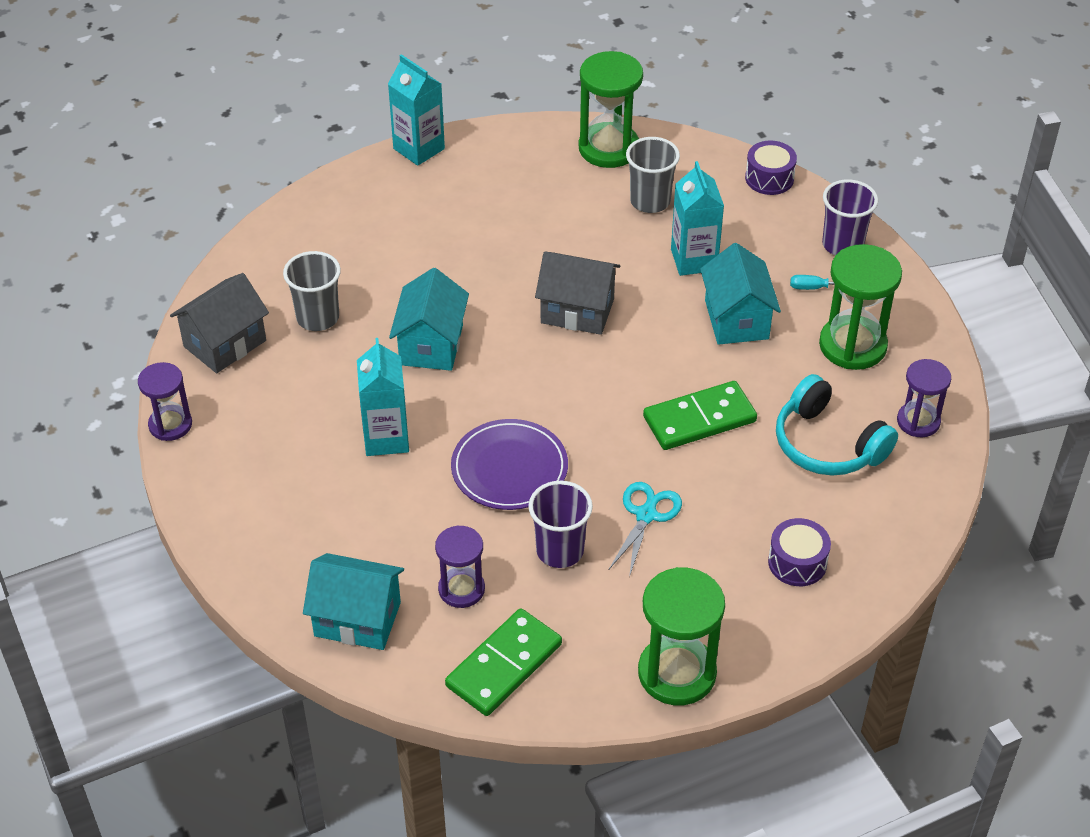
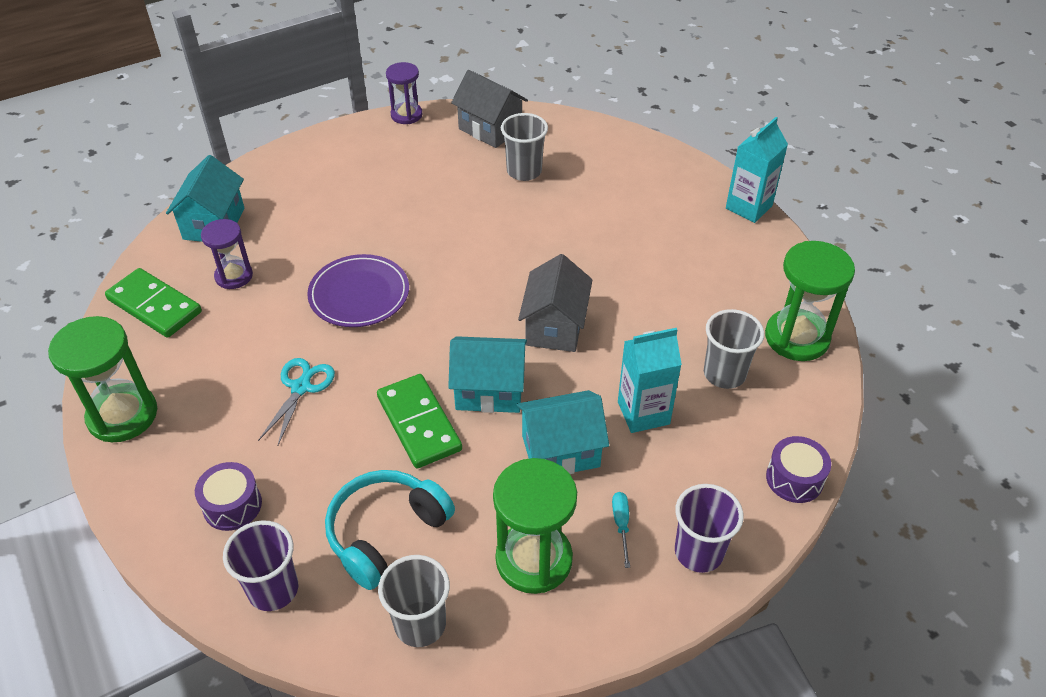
camera: 85 degrees right, 0 degrees up
turquoise carton [357,338,409,456] -> none
turquoise house [389,268,469,371] -> turquoise house moved to [448,336,527,413]
purple cup [528,481,593,568] -> purple cup moved to [223,520,298,611]
turquoise scissors [609,482,682,577] -> turquoise scissors turned 90 degrees counterclockwise [258,358,335,445]
purple hourglass [897,359,951,437] -> grey cup [378,555,450,647]

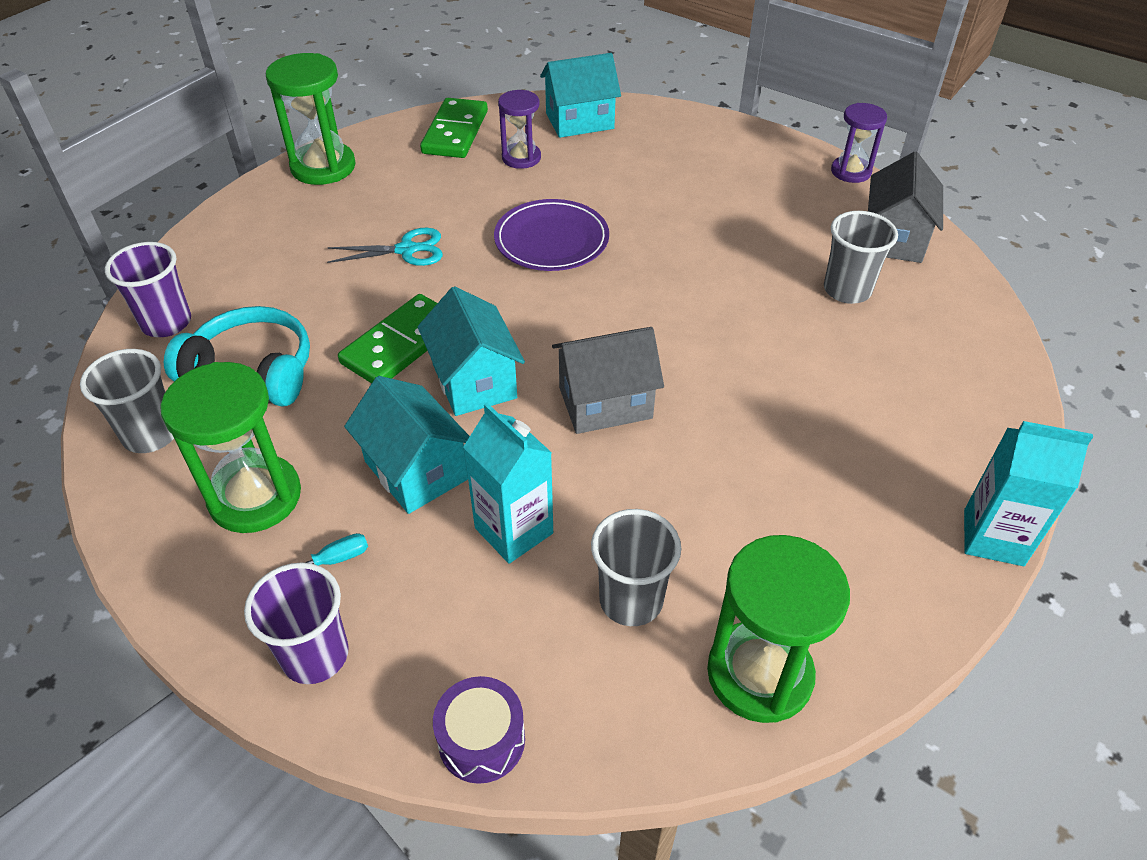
camera: 65 degrees right, 0 degrees up
purple drum [195,462,262,531] -> none

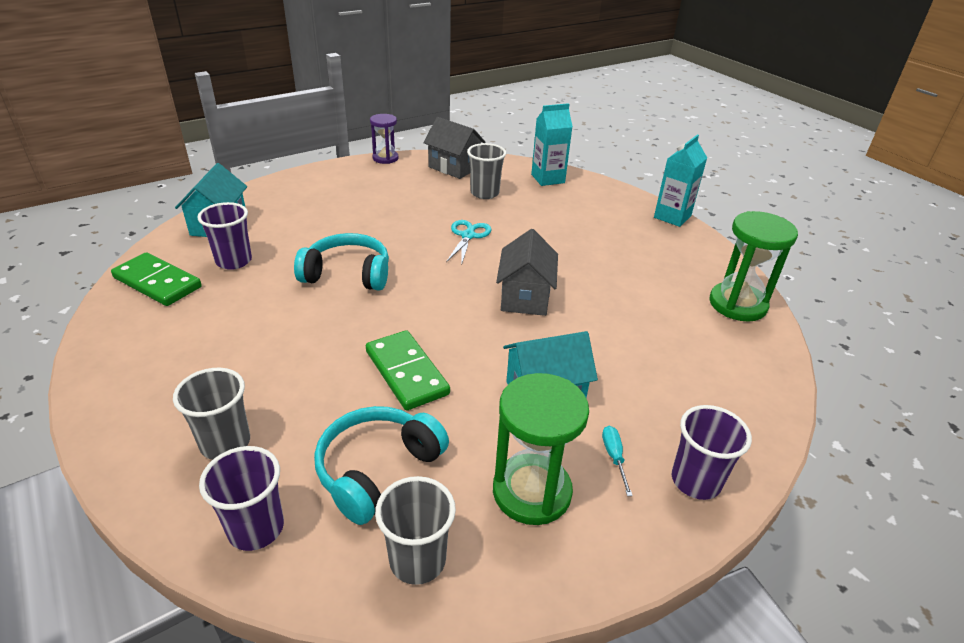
camera: 70 degrees left, 10 degrees down
green hourglass [266,53,356,185] -> none
turquoise scissors [327,228,443,266] -> turquoise scissors moved to [446,220,492,266]
turquoise house [418,286,525,416] -> none
purple drum [433,676,525,784] -> none
turquoise carton [463,403,553,564] -> turquoise carton moved to [531,103,573,186]
purple plate [494,199,609,271] -> turquoise headphones [294,233,389,291]
purple hourglass [498,90,541,169] -> purple cup [197,202,252,270]
grey cup [591,509,681,626] -> grey cup moved to [173,368,250,460]

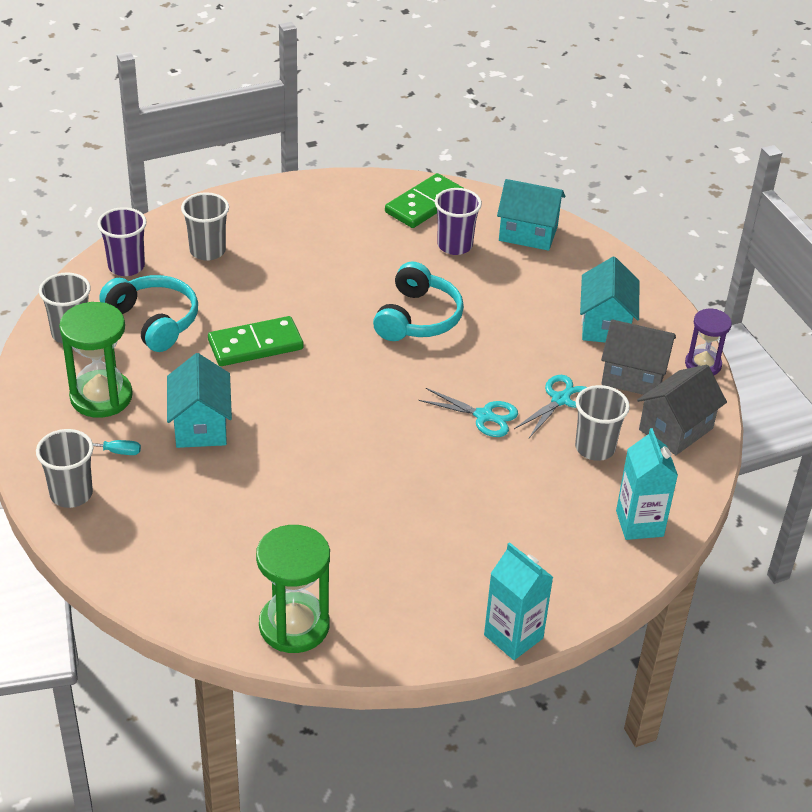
camera: 100 degrees right, 5 degrees up
grey house [496,229,558,316] -> grey house moved to [601,319,676,395]
purple cup [672,405,752,500] -> grey cup [36,429,93,508]
none -> turquoise scissors [514,375,587,438]
none -> turquoise house [580,257,639,342]

